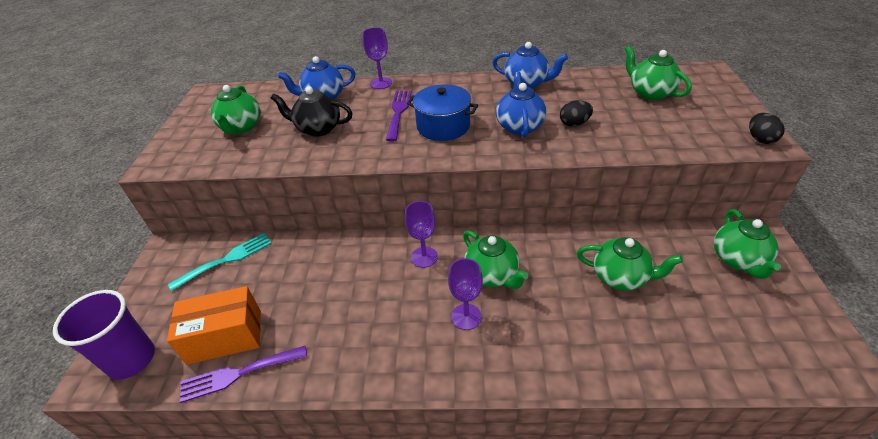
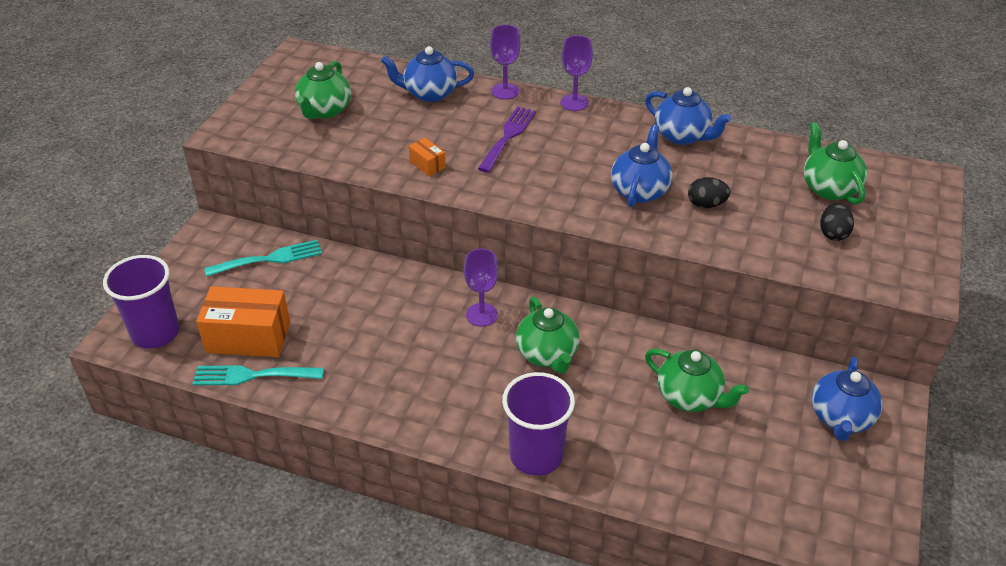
camera: 15 degrees right, 0 degrees up
purple fork [180,346,307,403] -> turquoise fork [193,365,324,385]
black teapot [271,87,352,137] -> none
blue pot [407,85,478,141] -> none
purple goblet [448,258,483,330] -> purple goblet moved to [560,35,593,111]
green teapot [714,209,781,279] -> blue teapot [812,357,883,441]
black egg [749,113,785,144] -> black egg moved to [820,203,854,241]
none -> orange box [408,138,446,176]
none -> purple cup [502,372,575,476]

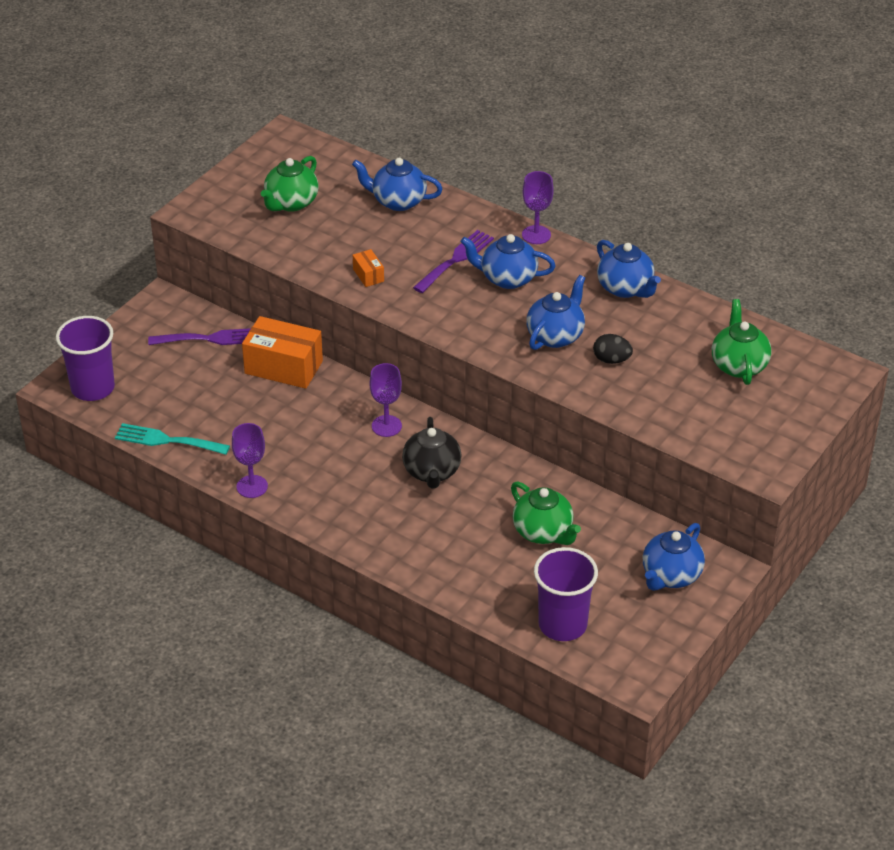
camera: 15 degrees right, 0 degrees up
orange box [196,286,290,357] -> orange box moved to [242,316,323,389]
turquoise fork [204,240,322,277] -> purple fork [148,328,251,345]
purple goblet [490,25,521,100] -> purple goblet moved to [232,423,268,498]
purple cup [502,372,575,476] -> purple cup moved to [534,547,598,641]
green teapot [516,297,579,374] -> black teapot [402,417,461,489]
black egg [820,203,854,241] -> none
none -> blue teapot [460,234,556,289]

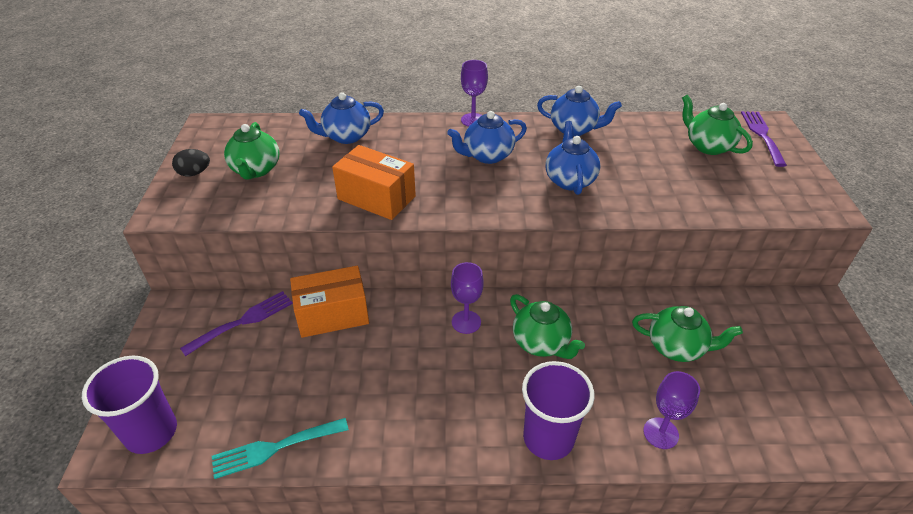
camera: 35 degrees left, 0 degrees up
purple goblet [232,423,268,498] -> purple goblet moved to [643,371,700,449]
orange box [353,249,384,287] -> orange box [332,145,416,220], size x2.16
black teapot [402,417,461,489] -> green teapot [510,294,585,359]
purple fork [413,230,494,293] -> purple fork moved to [741,111,787,167]
purple cup [534,547,598,641] -> purple cup moved to [522,361,595,460]
black egg [593,334,633,364] -> black egg moved to [172,149,210,176]
blue teapot [643,523,705,591] -> none

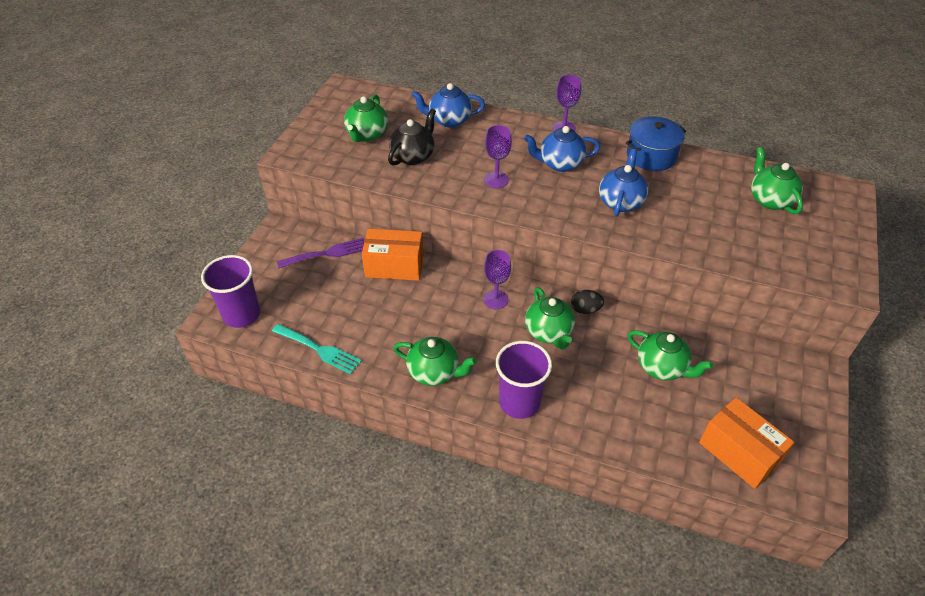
camera: 20 degrees right, 5 degrees up
black egg [172,149,210,176] -> black egg moved to [571,290,604,314]
turquoise fork [212,418,349,479] -> turquoise fork turned 150 degrees counterclockwise [272,324,362,374]
orange box [332,145,416,220] -> orange box moved to [699,397,795,489]
blue teapot [537,86,622,137] -> blue pot [626,117,686,171]
purple goblet [643,371,700,449] -> purple goblet moved to [484,125,512,188]
purple fork [741,111,787,167] -> none
none -> black teapot [388,108,436,166]
none -> green teapot [393,337,477,386]

